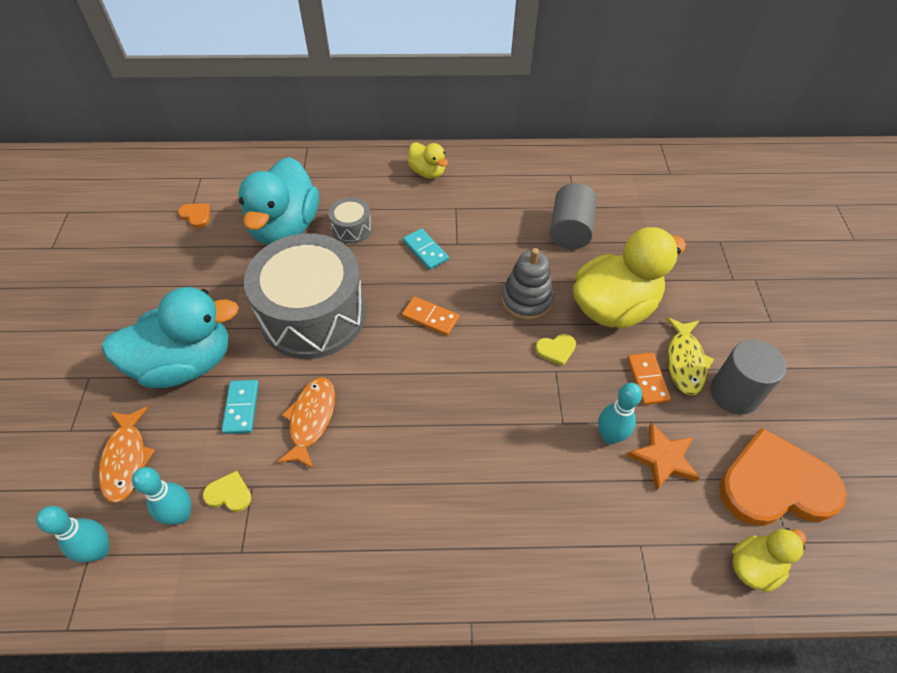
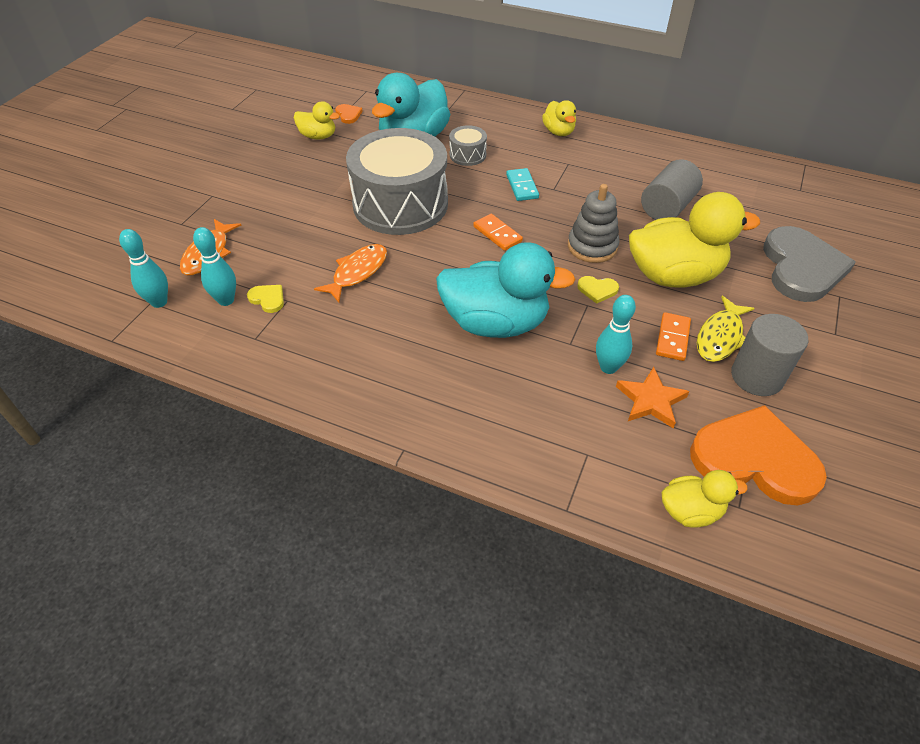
camera: 25 degrees right, 5 degrees down
turquoise duck [102,287,239,388] -> turquoise duck moved to [436,242,576,338]
turquoise domino [222,380,259,434] -> none
none -> yellow duck [294,101,340,140]
none -> grey heart [763,226,856,302]

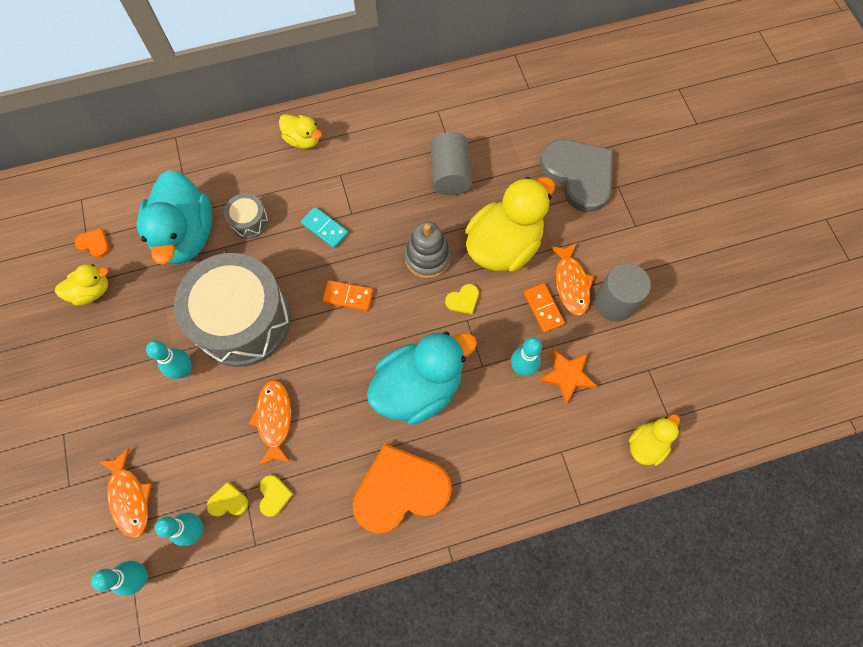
camera: 40 degrees left, 20 degrees up
orange heart [690,405,827,506] -> orange heart moved to [353,444,452,534]
yellow fish [697,296,755,362] -> orange fish [549,243,594,316]
none -> turquoise bowling pin [146,340,191,379]
none -> yellow heart [260,475,293,517]

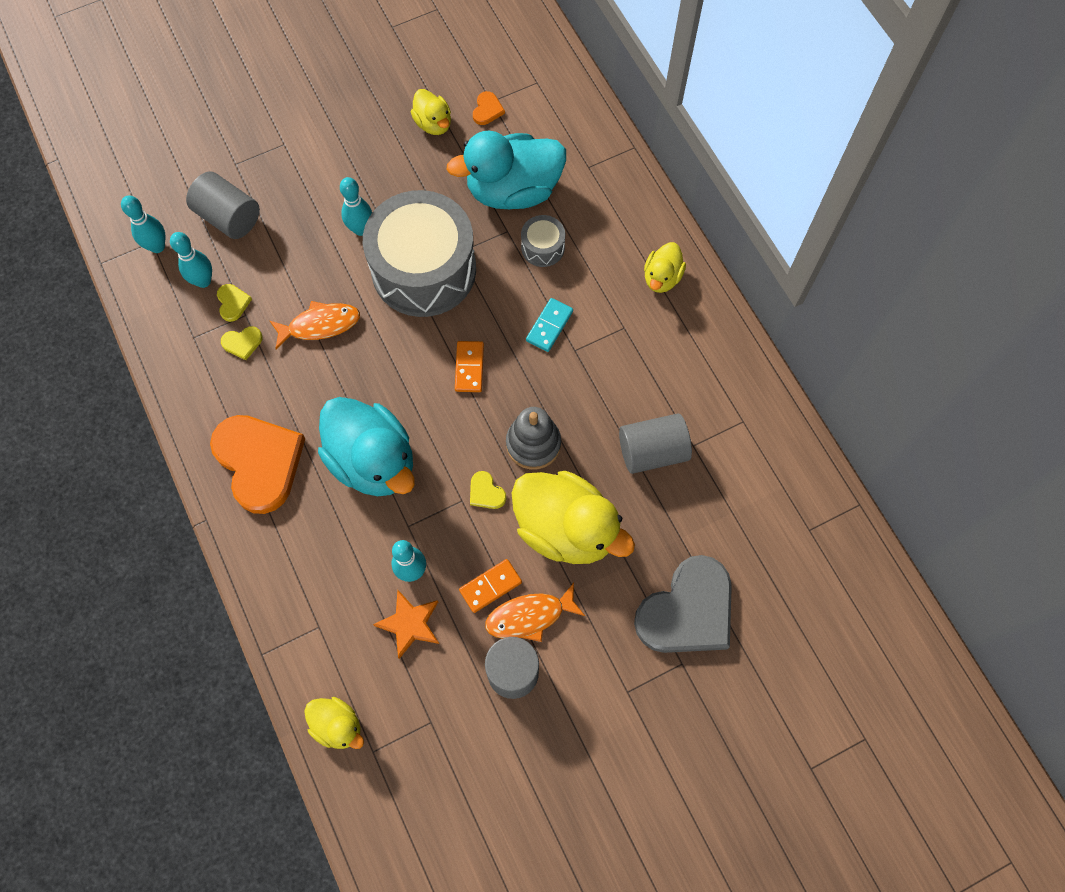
camera: 80 degrees right, 0 degrees up
orange fish [98,448,151,538] -> grey cylinder [186,172,260,239]

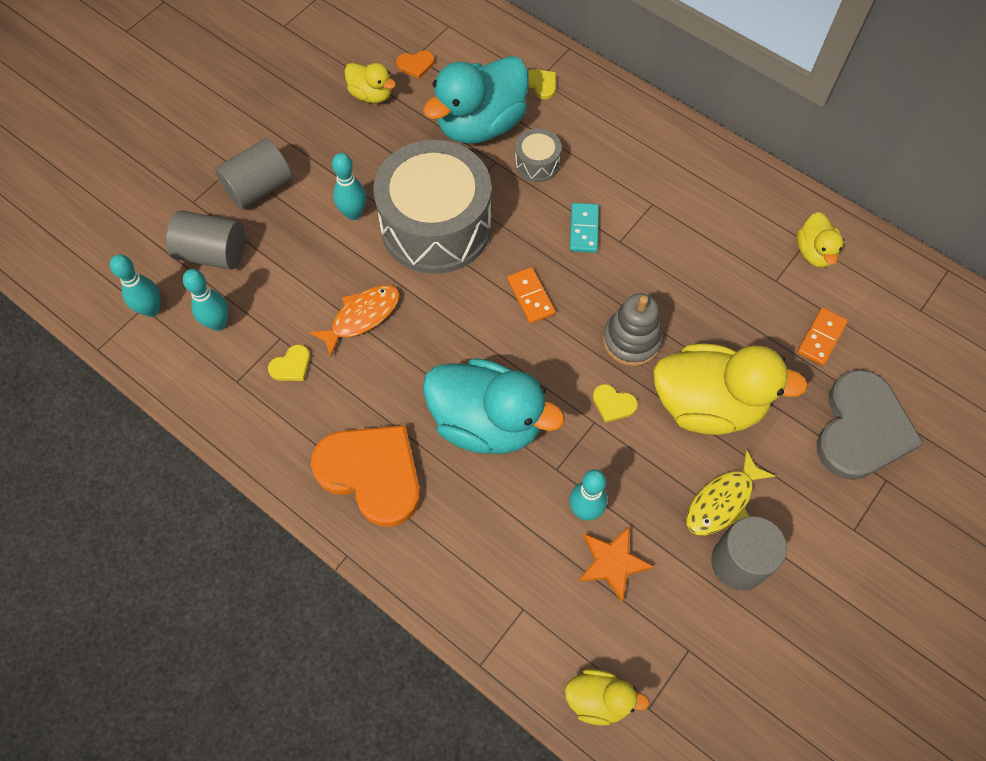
camera: 25 degrees left, 5 degrees down
yellow heart [217,284,252,322] -> yellow heart moved to [528,69,556,100]
orange domino [459,559,522,613] -> orange domino moved to [797,308,848,366]
orange heart [473,91,505,125] -> orange heart turned 90 degrees clockwise [396,51,435,79]
orange fish [485,583,585,642] -> yellow fish [686,449,775,535]
grey cylinder [619,413,692,474] -> grey cylinder moved to [215,138,292,209]
yellow duck [644,242,686,293] -> yellow duck moved to [797,212,843,268]

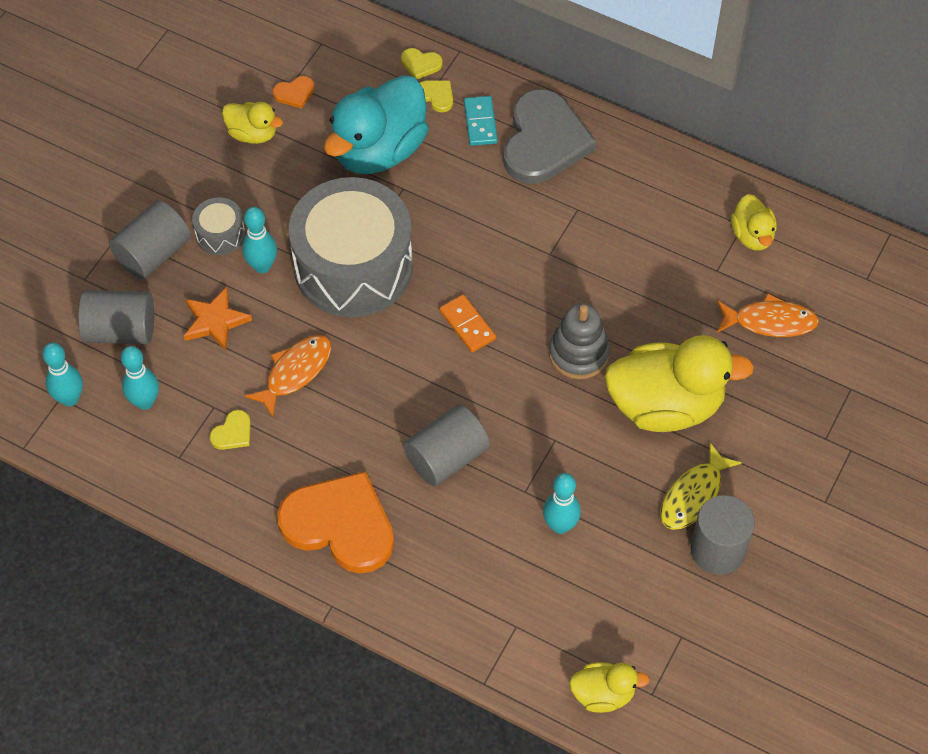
camera: 10 degrees left, 5 degrees down
turquoise duck [423,358,565,454] -> grey cylinder [404,404,490,487]
grey drum [515,128,561,182] -> grey drum moved to [192,197,245,255]
turquoise domino [570,203,599,253] -> turquoise domino moved to [464,96,498,146]
orange star [579,527,654,602] -> orange star moved to [184,287,252,351]
yellow heart [593,384,638,423] -> yellow heart moved to [401,48,443,79]
orange domino [797,308,848,366] -> orange fish [717,293,819,337]
grey heart [817,369,924,480] -> grey heart moved to [503,89,596,184]

